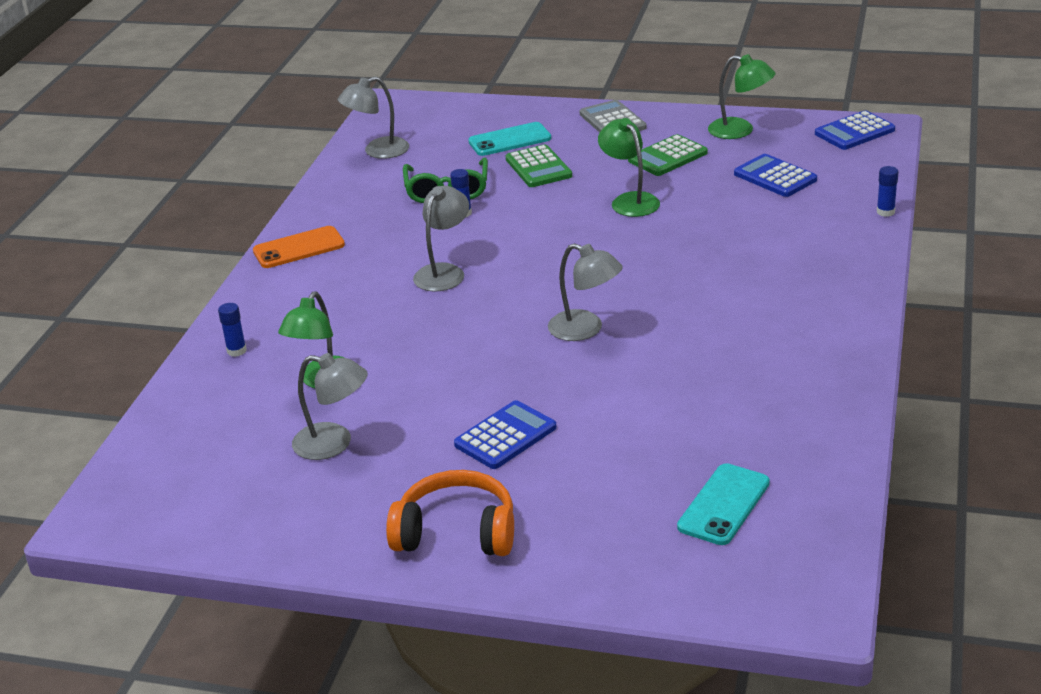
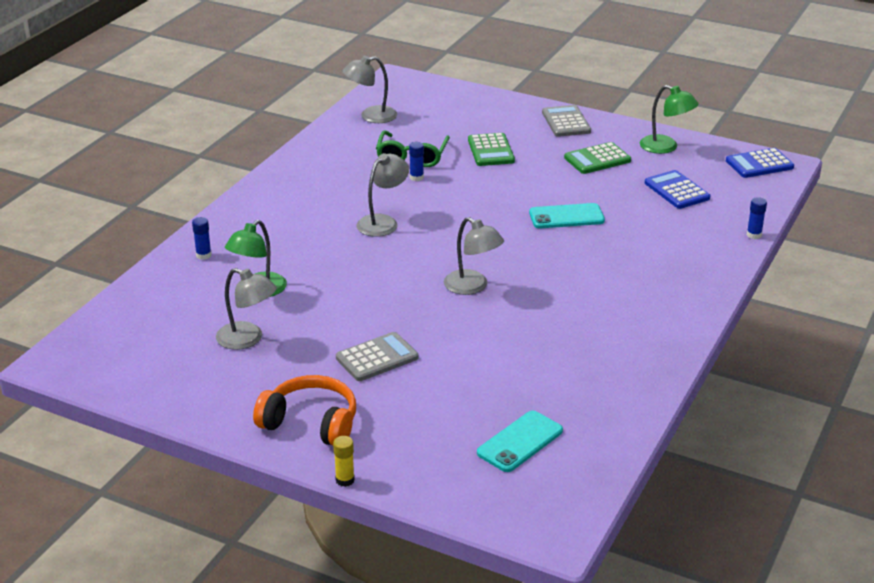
camera: 10 degrees right, 0 degrees up
orange phone [253,226,345,268] -> none
blue calculator [454,400,557,469] -> grey calculator [336,332,418,381]
turquoise phone [468,122,551,156] -> turquoise phone moved to [529,203,605,228]
green lamp [598,118,660,217] -> none
none -> yellow glue stick [333,436,355,487]

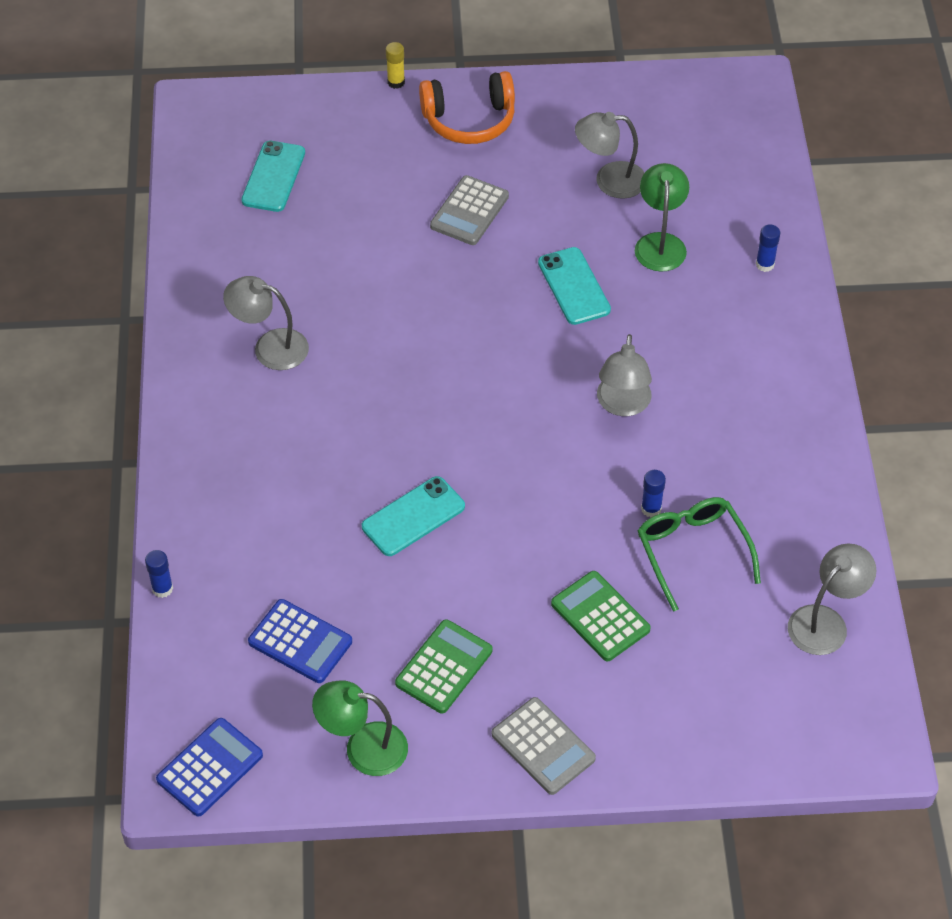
camera: 150 degrees right, 20 degrees up
grey lamp [444,217,504,295] -> grey lamp moved to [223,276,309,370]
none -> turquoise phone [538,247,611,325]

